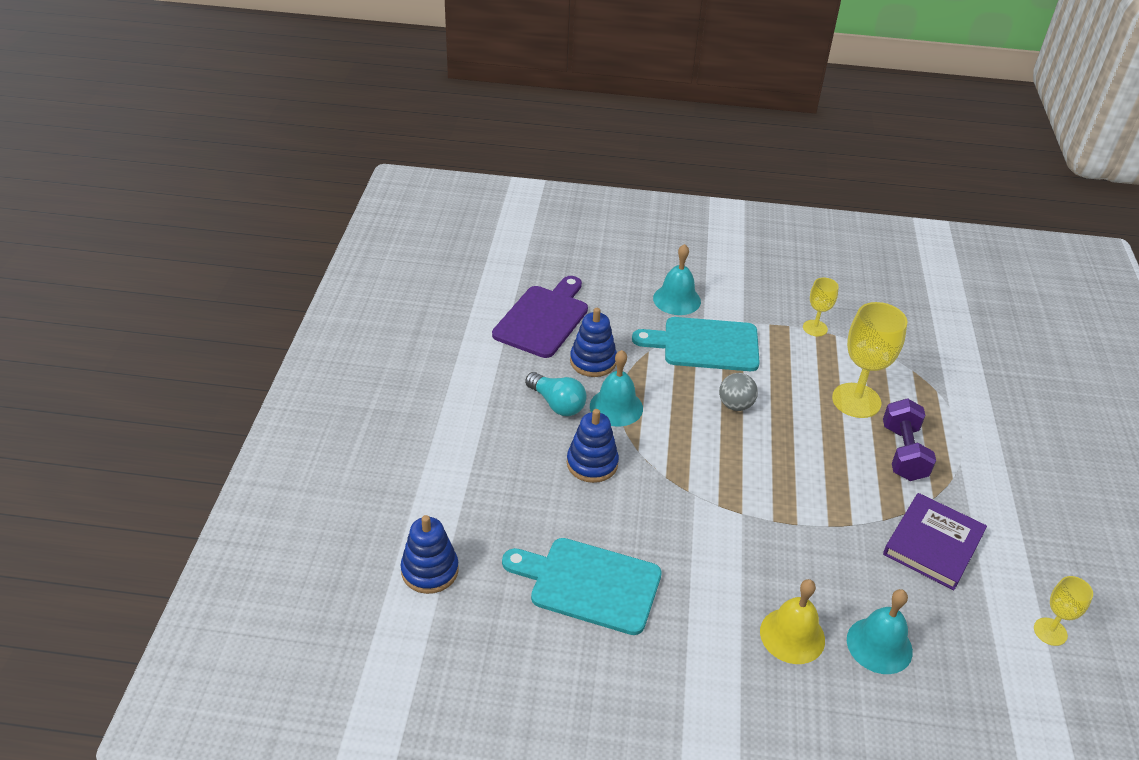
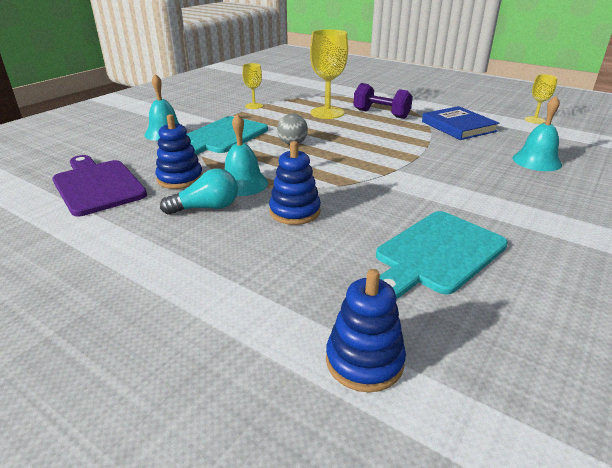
camera: 60 degrees left, 10 degrees down
yellow bell [760,579,825,664] -> none
purple book [883,493,987,590] -> blue book [422,106,499,140]

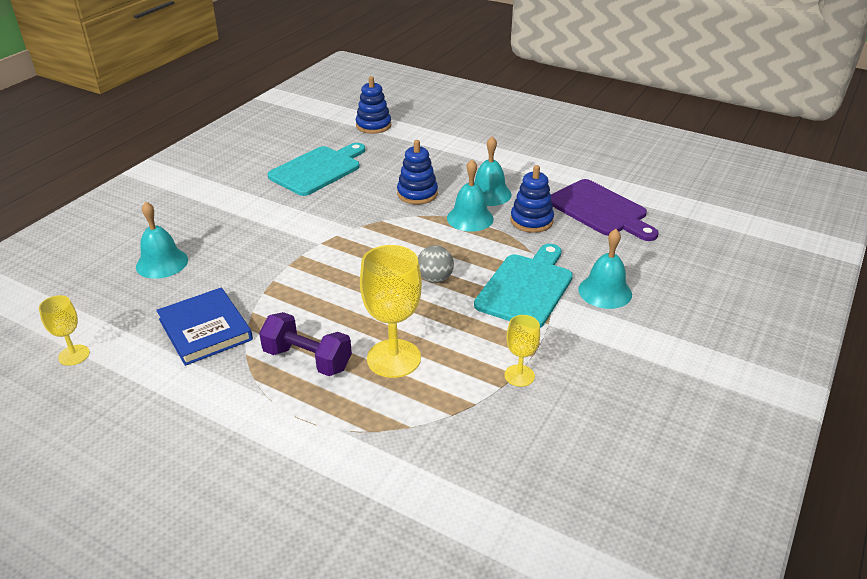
camera: 175 degrees right, 5 degrees up
turquoise light bulb [160,169,238,215] -> turquoise bell [474,136,512,206]

